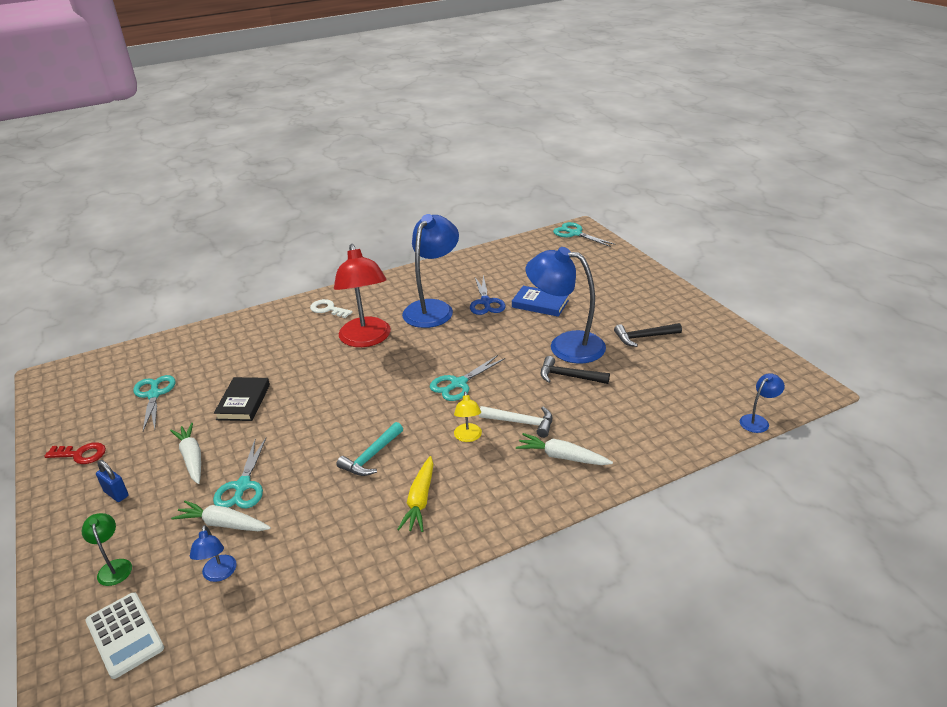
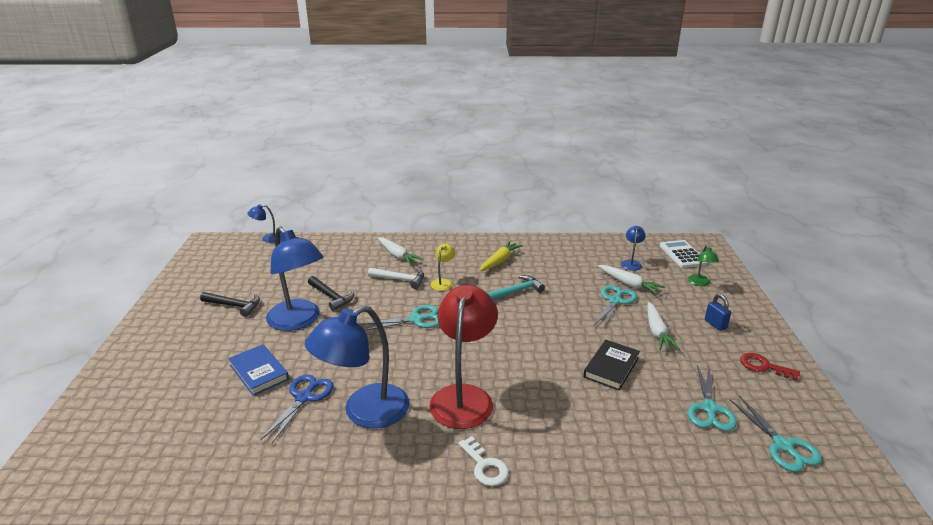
camera: 155 degrees left, 5 degrees down
white hammer [479,406,552,438] -> white hammer turned 150 degrees clockwise [368,268,424,289]
turquoise scissors [553,222,615,247] -> turquoise scissors moved to [730,396,822,472]

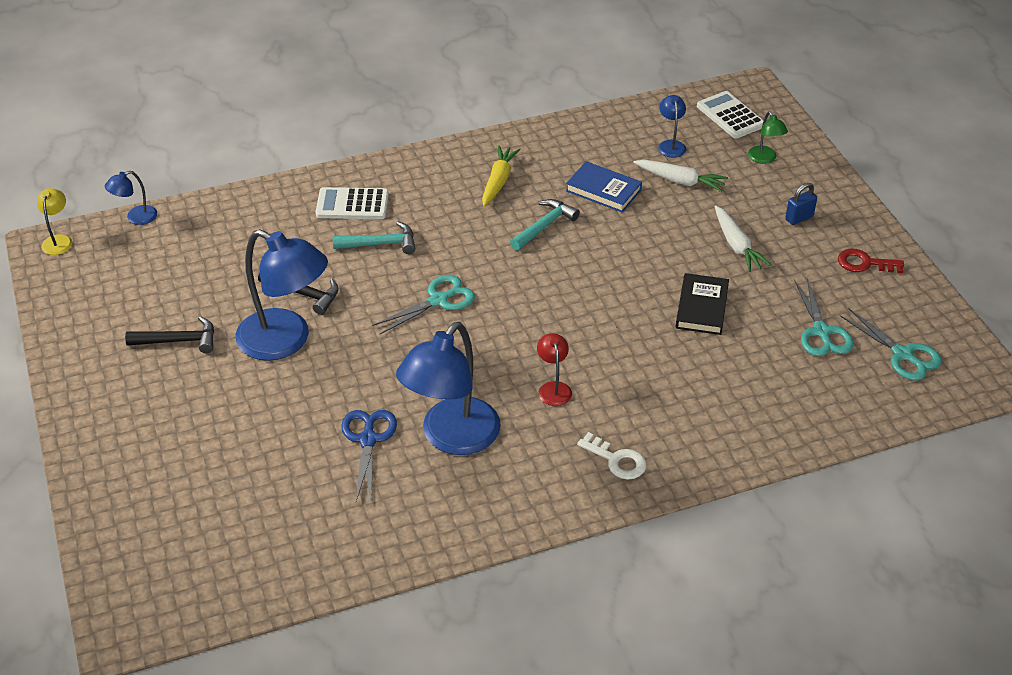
camera: 20 degrees left, 15 degrees up
blue book [228,344,289,396] -> blue book moved to [566,161,642,213]
white hammer [368,268,424,289] -> turquoise hammer [333,221,415,254]
white carrot [378,237,423,266] -> white calculator [316,187,389,219]
red lamp [430,285,498,429] -> red lamp [537,333,572,406], size x0.44
yellow lamp [431,244,455,291] -> yellow lamp moved to [37,188,72,255]
turquoise scissors [594,285,637,329] -> none
blue padlock [705,294,731,331] -> blue padlock turned 75 degrees counterclockwise [785,183,817,225]

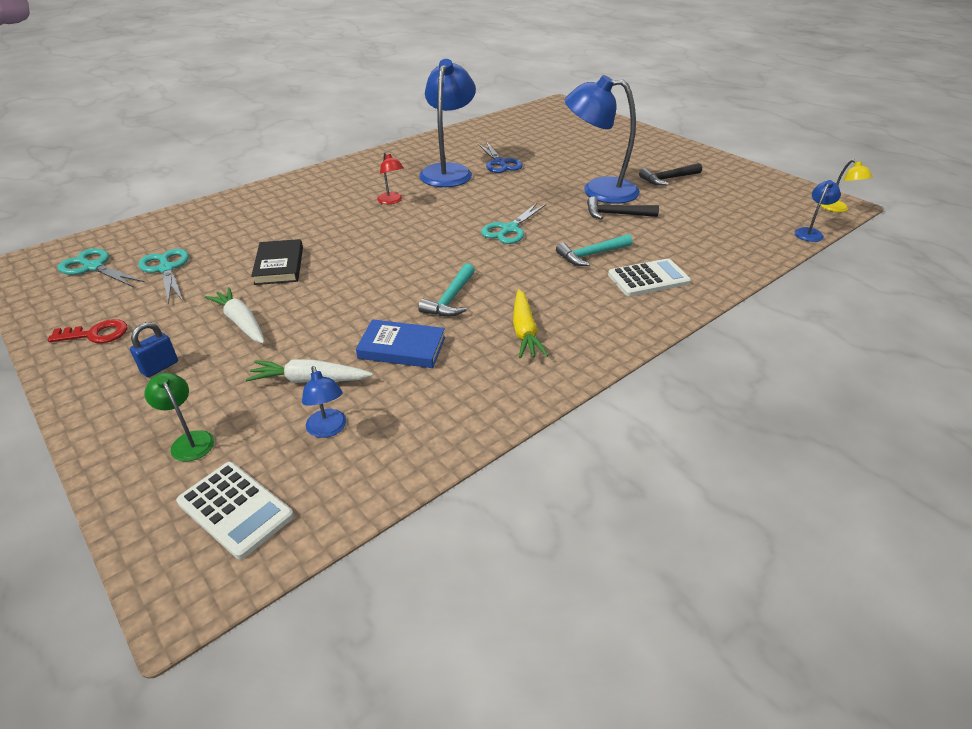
camera: 160 degrees right, 5 degrees down
white key [577,432,646,480] -> none

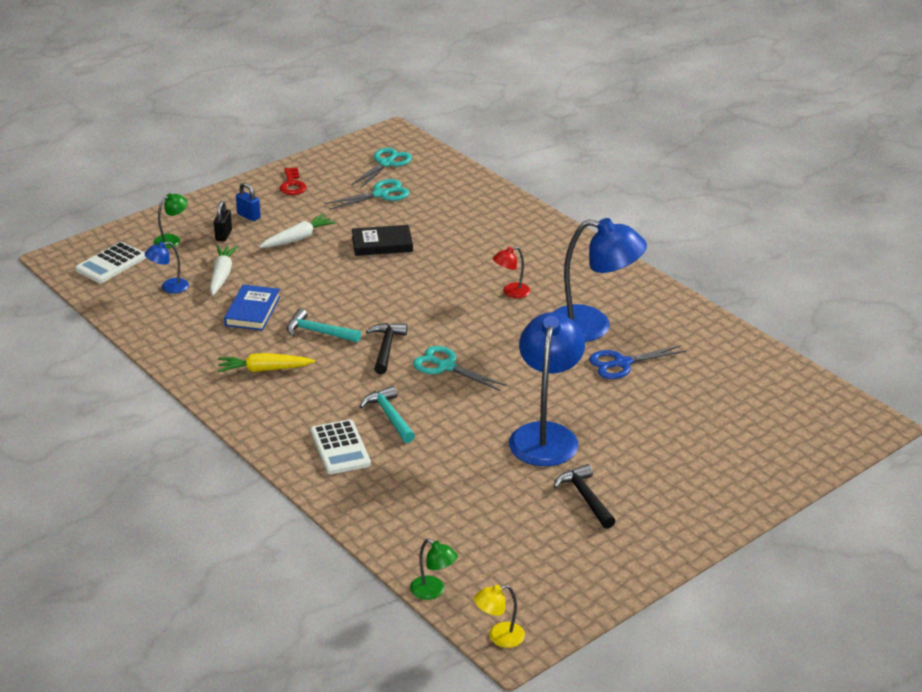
camera: 90 degrees right, 5 degrees down
black hammer [587,197,659,220] -> black hammer moved to [366,323,407,374]
blue lamp [794,180,841,242] -> green lamp [410,539,458,600]
none -> black padlock [214,201,232,241]

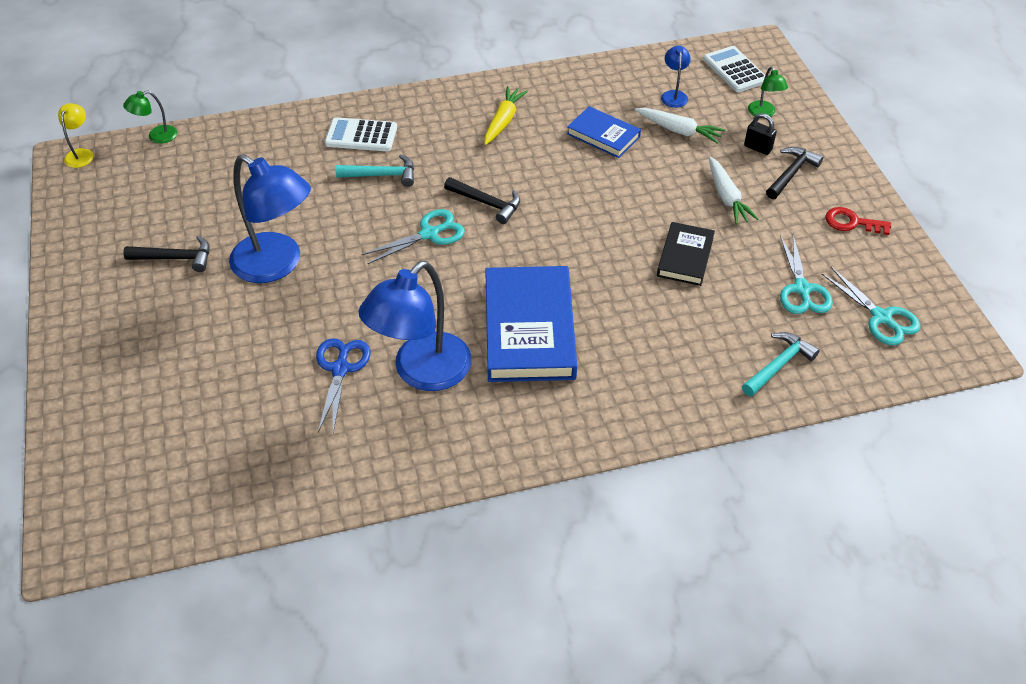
camera: 115 degrees right, 15 degrees up
blue padlock [236,182,261,221] -> black hammer [766,147,823,199]
turquoise hammer [287,308,361,342] -> turquoise hammer moved to [742,332,820,397]
red lamp [493,246,531,298] -> blue book [485,266,577,382]

